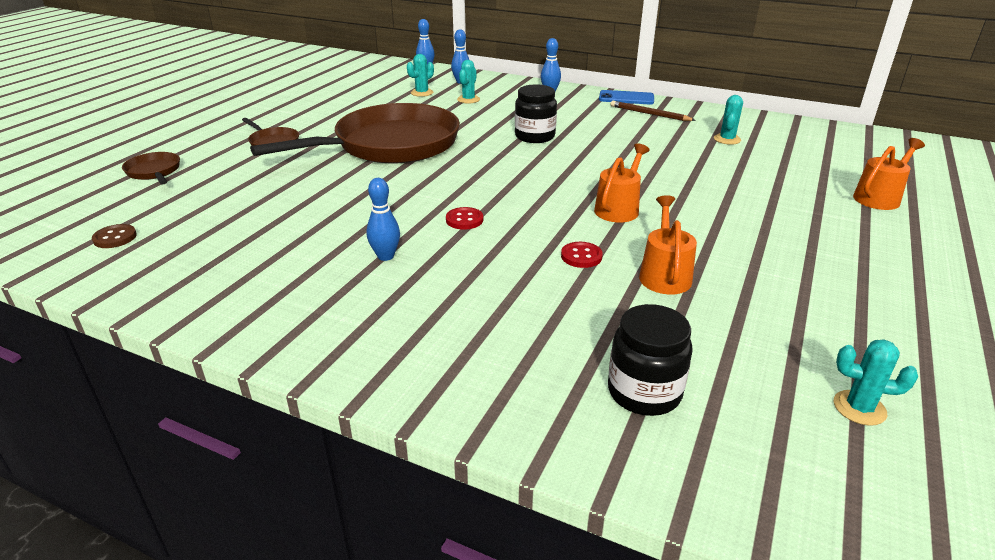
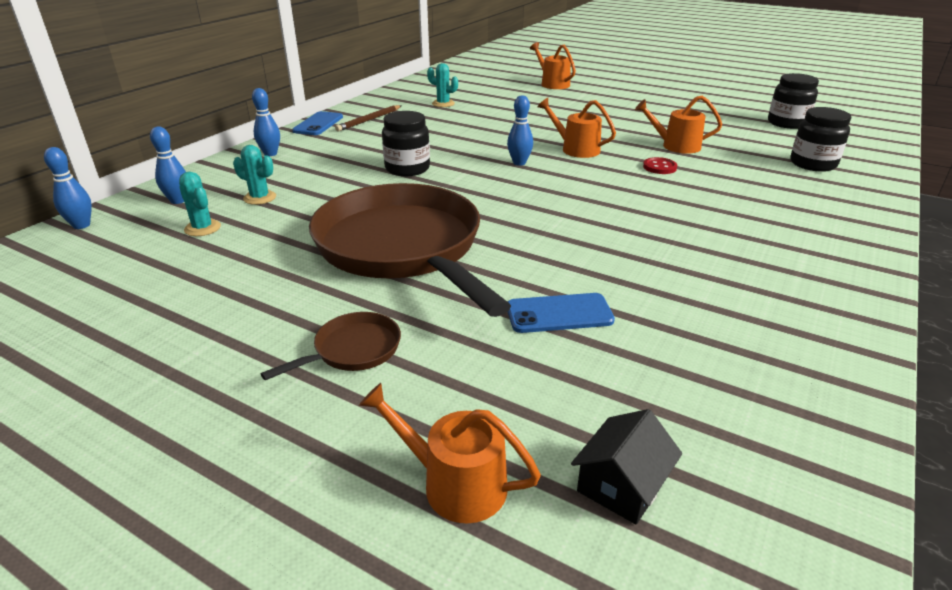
camera: 85 degrees left, 0 degrees up
brown button [92,224,137,248] -> none
brown pan [122,152,180,184] -> orange watering can [359,383,541,523]
blue bowling pin [366,178,400,261] -> blue bowling pin moved to [507,95,533,166]
red button [446,207,483,230] -> none
turquoise cactus [834,339,918,426] -> black jar [768,73,819,129]
none -> blue phone [507,293,615,333]
none -> black house [571,409,682,525]

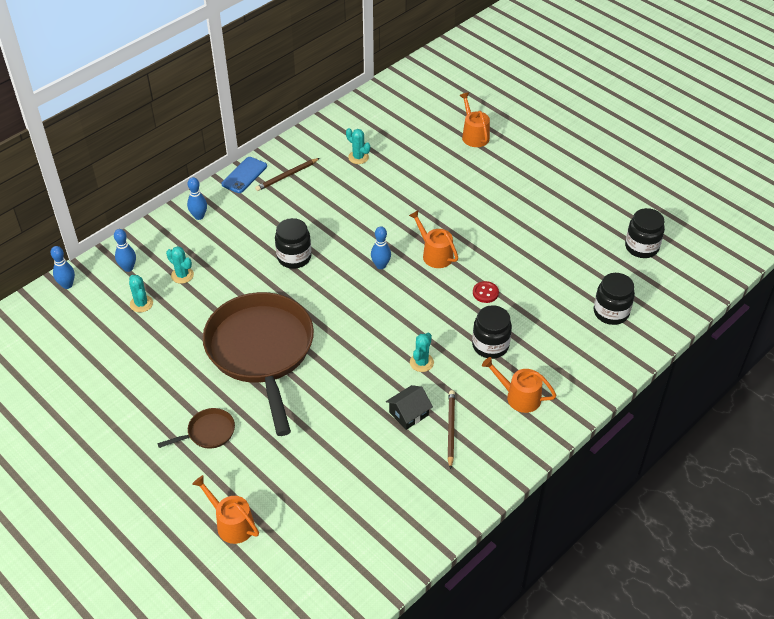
camera: 15 degrees right, 15 degrees up
blue phone [507,293,615,333] -> none
black house [571,409,682,525] -> black house moved to [386,385,433,430]
orange watering can [635,96,722,154] -> orange watering can moved to [482,357,557,413]
none -> turquoise cactus [410,333,434,372]
none -> brown pencil [447,390,455,469]
none -> black jar [472,305,512,359]

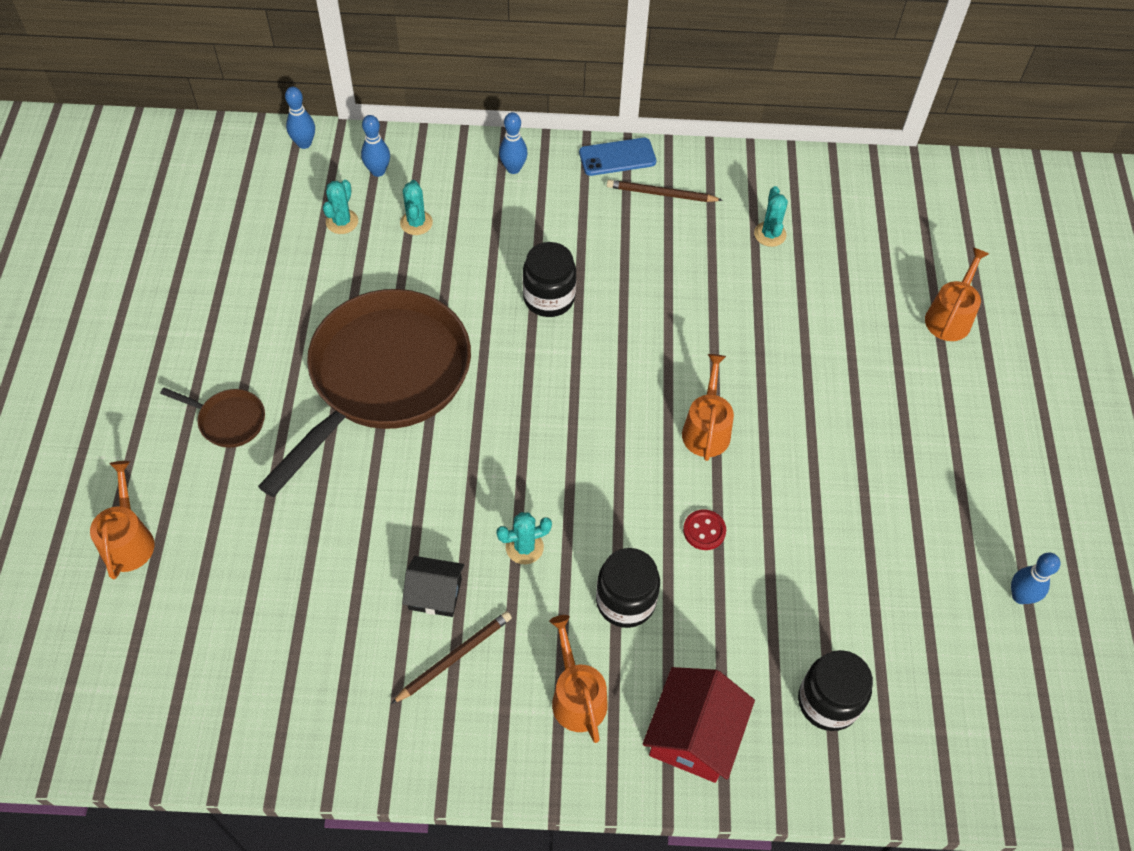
camera: 45 degrees right, 10 degrees up
blue bowling pin [371,226,391,269] -> blue bowling pin moved to [1011,553,1060,604]
black jar [625,208,665,258] -> none
none -> red house [642,667,755,783]

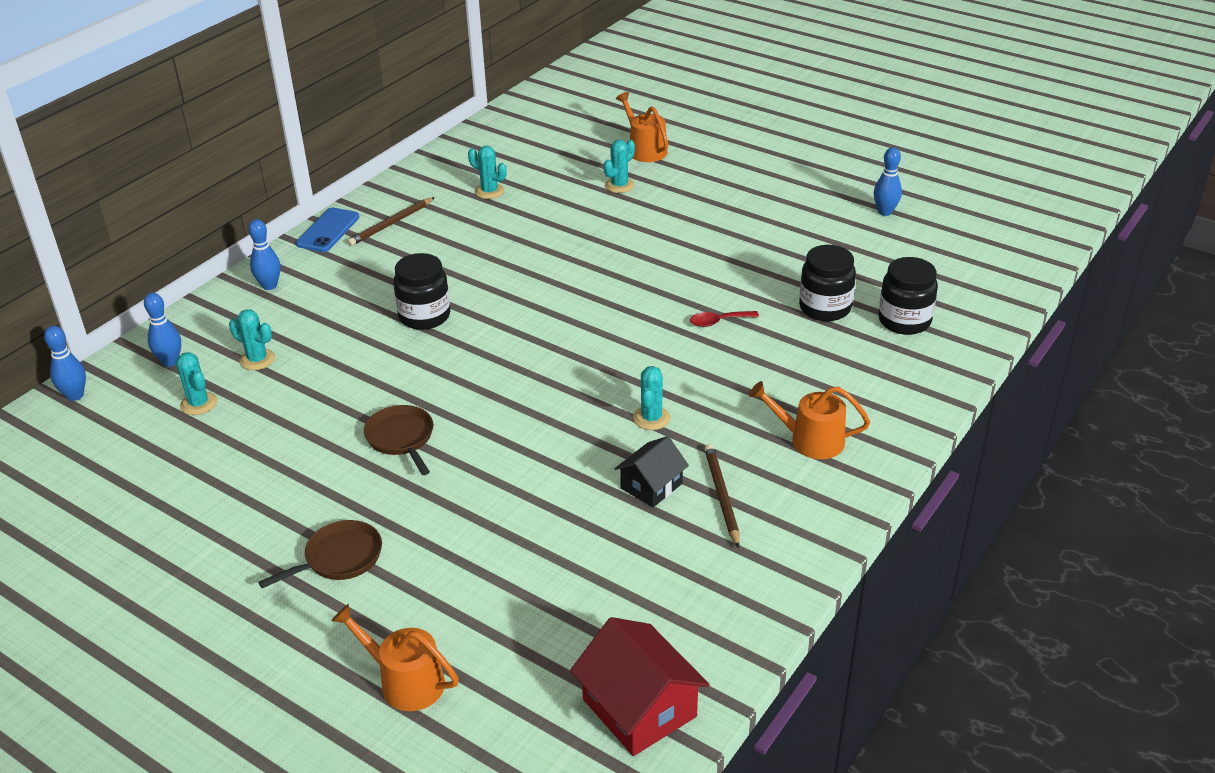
camera: 55 degrees left, 20 degrees down
brown pan [258,289,471,497] -> brown pan [364,405,433,475], size x0.40
black jar [596,548,660,628] -> black jar moved to [799,245,856,321]
red house [642,667,755,783] -> red house moved to [570,617,710,756]
orange watering can [682,354,734,461] -> none
red button [683,509,726,550] -> red spoon [690,311,759,327]
none -> turquoise cactus [603,140,635,193]

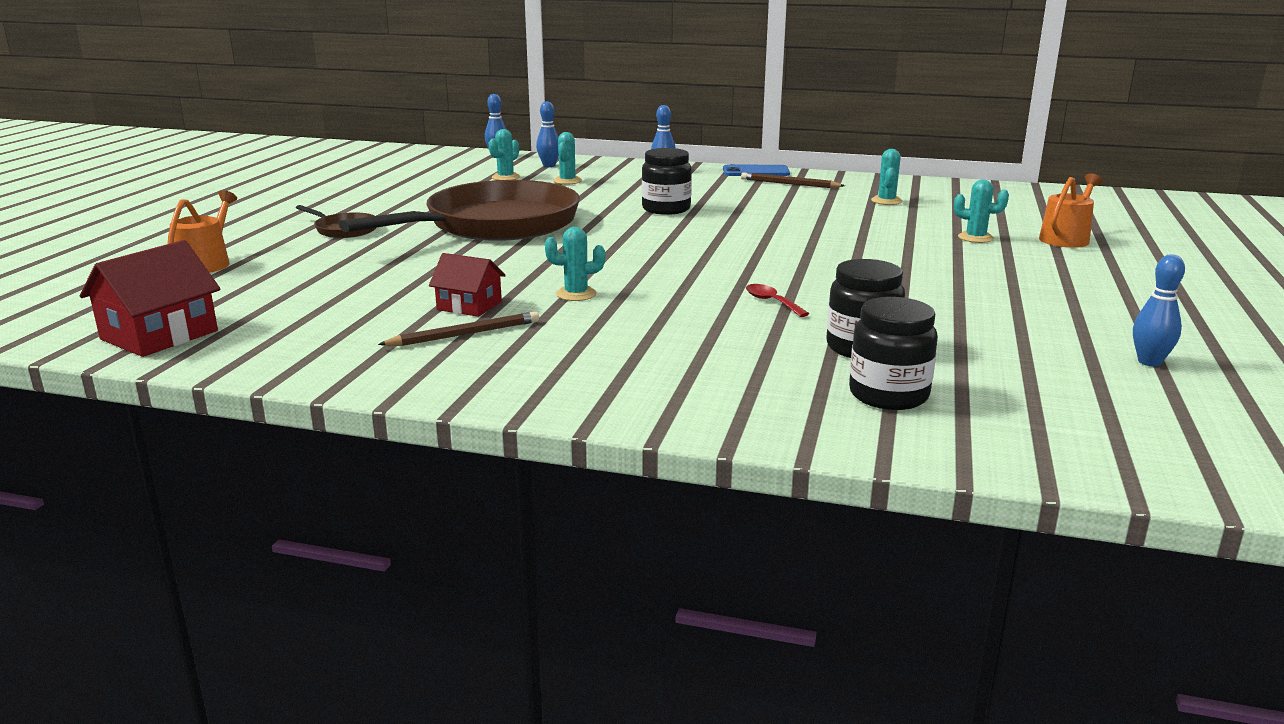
camera: 70 degrees right, 15 degrees down
brown pan [364,405,433,475] -> brown pan [339,180,580,241], size x2.50
black house [615,436,689,507] -> red house [429,253,506,317]
orange watering can [749,381,870,459] -> none

